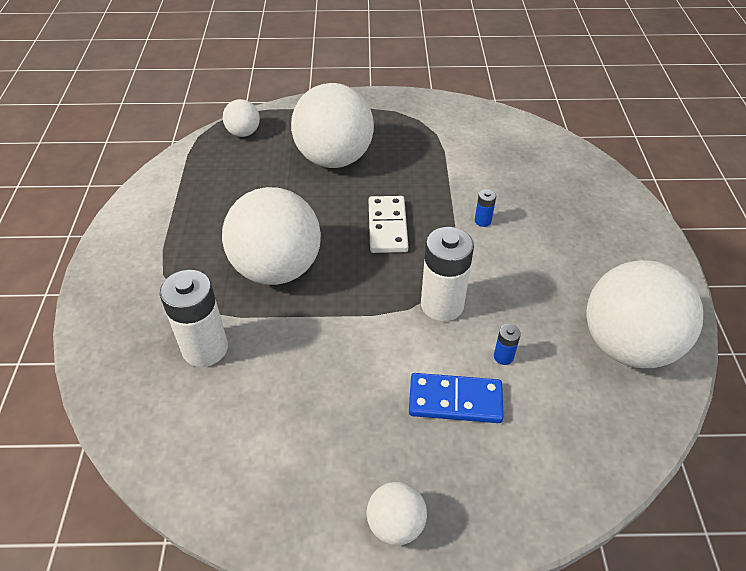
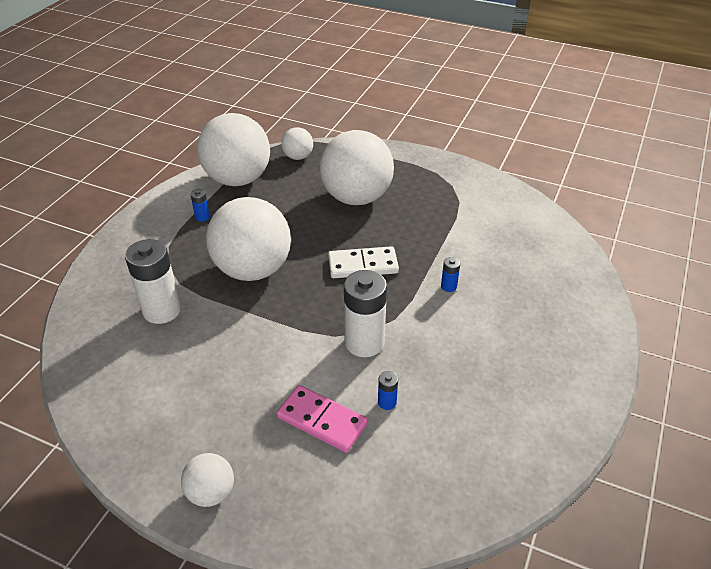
camera: 25 degrees right, 5 degrees down
white domino [369,196,408,253] -> white domino turned 60 degrees clockwise [328,246,399,278]
blue domino [409,373,504,423] -> pink domino [277,385,368,453]
white ball [586,260,703,368] -> white ball moved to [197,113,270,186]
none -> blue battery [190,189,210,222]

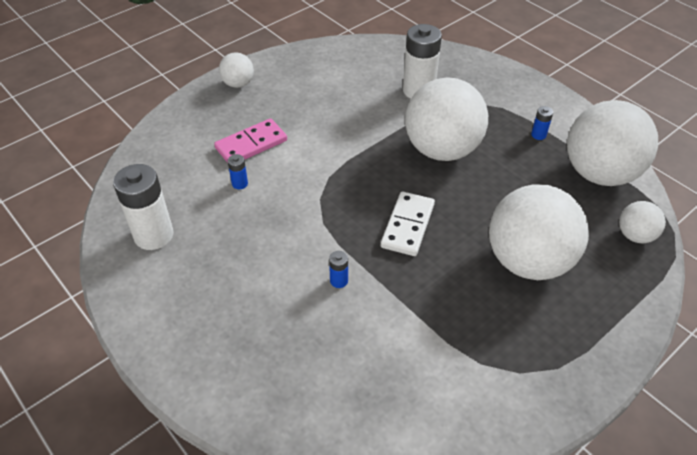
camera: 115 degrees right, 5 degrees up
white battery [344,270,387,357] -> white battery moved to [113,164,174,250]

